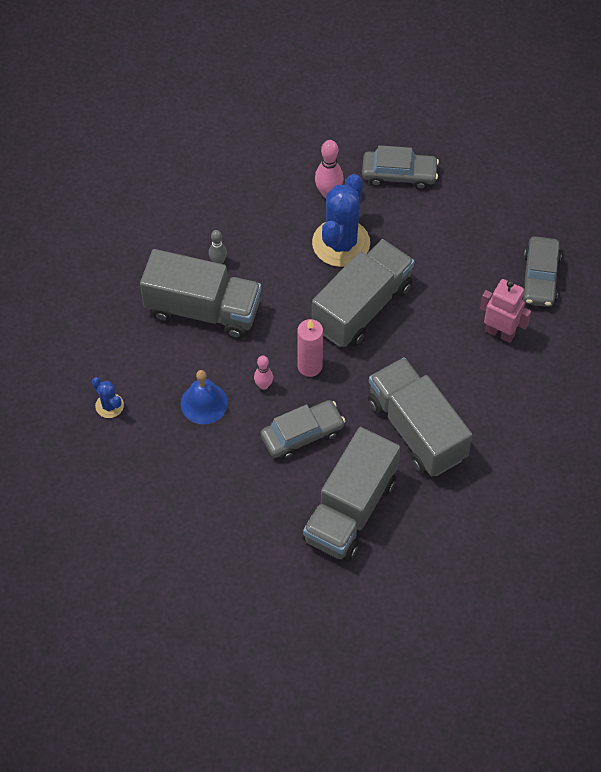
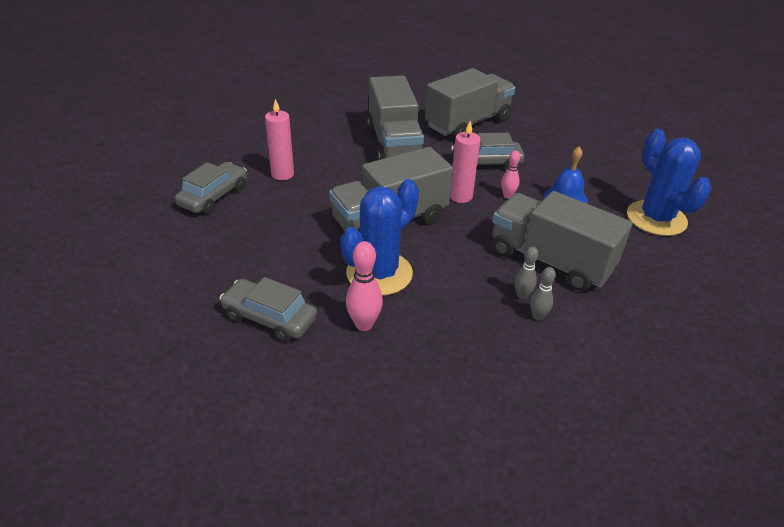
camera: 160 degrees left, 20 degrees down
blue cactus [92,377,124,418] -> blue cactus [627,129,711,236], size x2.15
pink robot [480,279,531,343] -> pink candle [265,99,294,180]
none -> grey bowling pin [530,267,556,321]

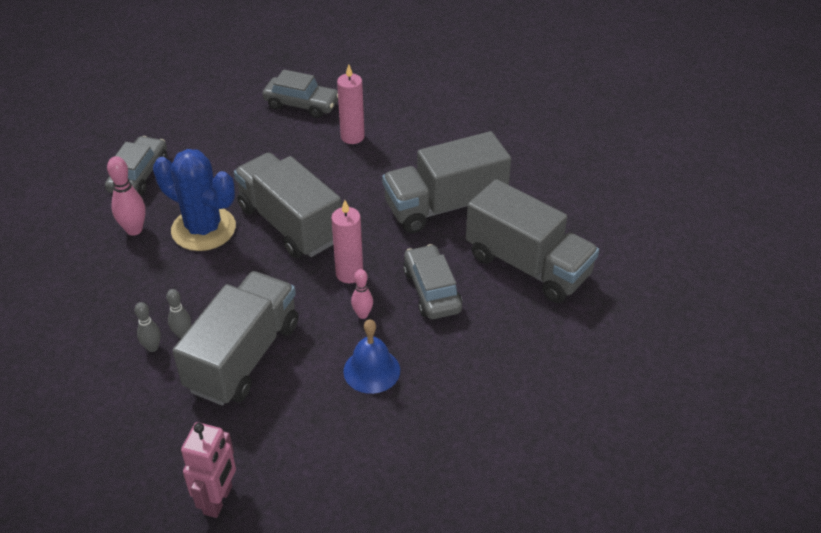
camera: 80 degrees right, 5 degrees up
blue cactus [627,129,711,236] -> none
none -> pink robot [181,422,236,518]

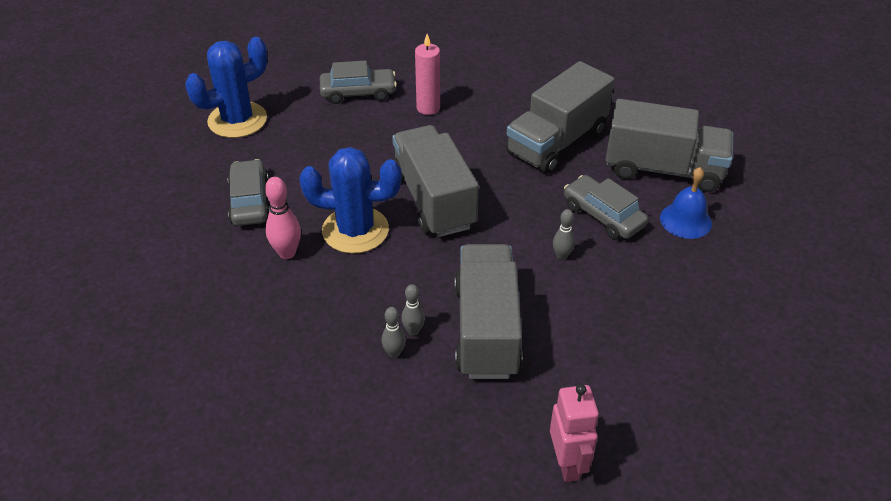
camera: 25 degrees left, 0 degrees up
grey truck [234,153,341,258] -> grey truck turned 45 degrees clockwise [392,125,479,237]
pink candle [331,200,363,283] -> none
blue bell [343,319,400,394] -> blue bell moved to [660,167,712,239]
pink bowling pin [351,269,373,319] -> grey bowling pin [553,209,575,260]
none -> blue cactus [185,37,268,138]

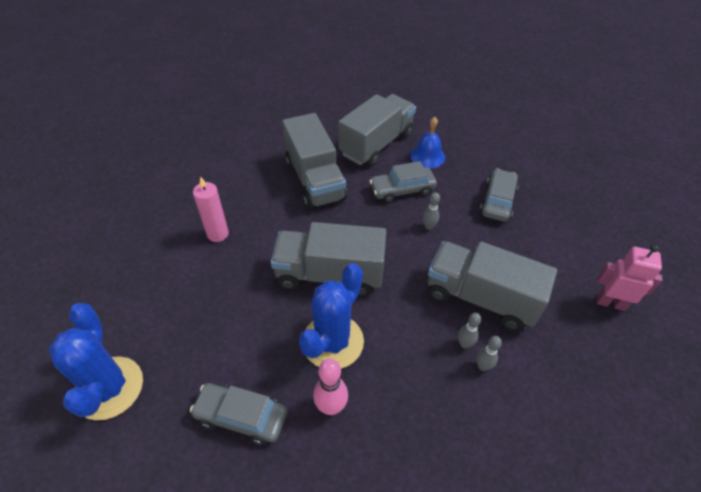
camera: 65 degrees left, 5 degrees up
grey car [320,61,397,104] -> grey car moved to [480,169,519,222]

